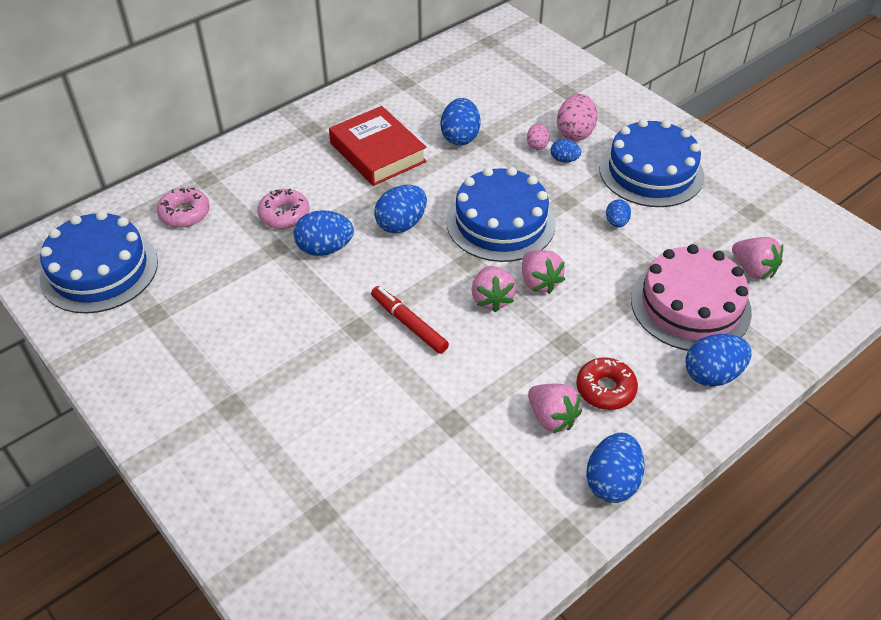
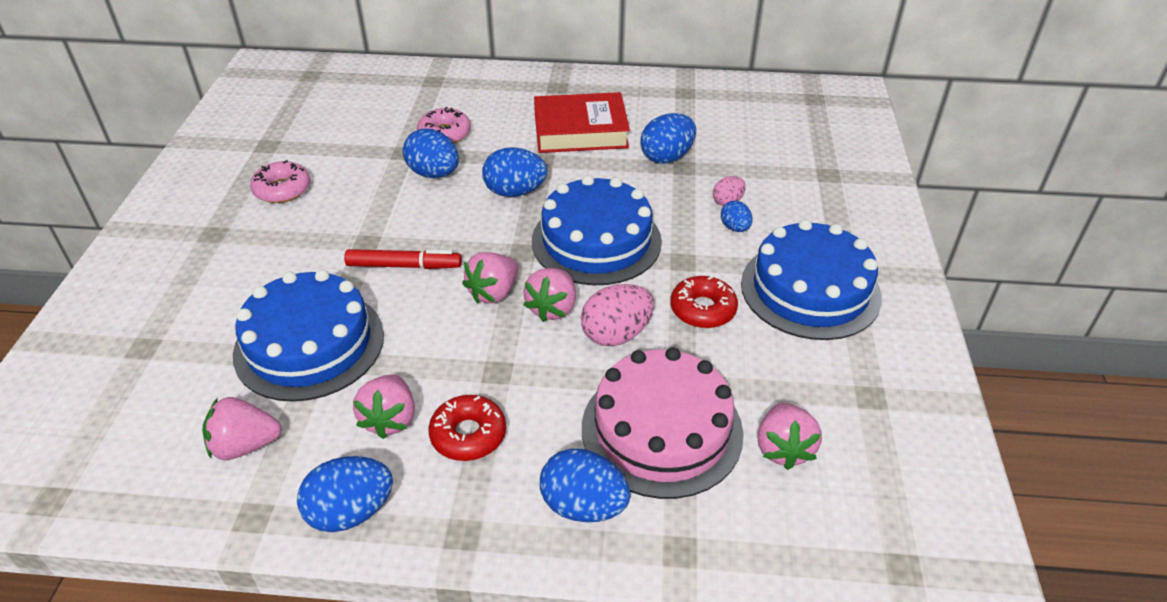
camera: 45 degrees right, 5 degrees down
blue cake [39,211,158,314] -> blue cake moved to [233,270,384,402]
pink donut [157,188,210,227] -> pink donut moved to [250,160,310,203]
red book [329,106,427,186] -> red book turned 75 degrees clockwise [534,92,630,153]
red marker [371,286,449,354] -> red marker turned 90 degrees clockwise [344,249,462,269]
pink egg [557,94,597,141] -> pink egg moved to [581,284,654,346]
blue egg [606,199,631,227] -> red donut [670,276,738,328]
none -> pink strawberry [202,397,282,460]

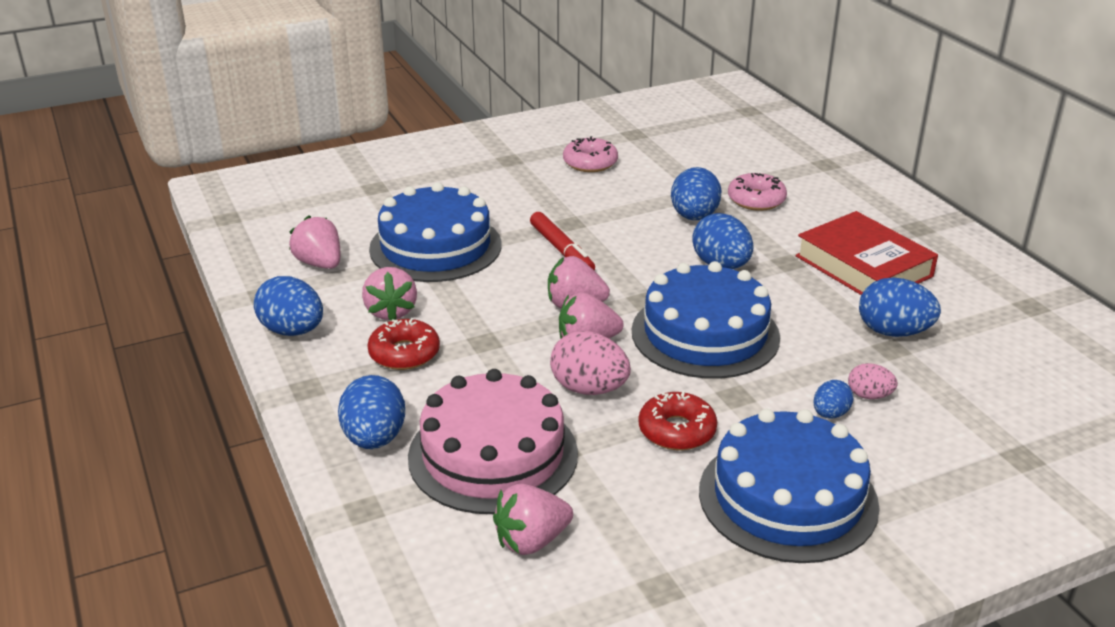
camera: 60 degrees right, 10 degrees down
pink strawberry [353,375,415,439] -> pink strawberry turned 75 degrees counterclockwise [362,267,417,321]

